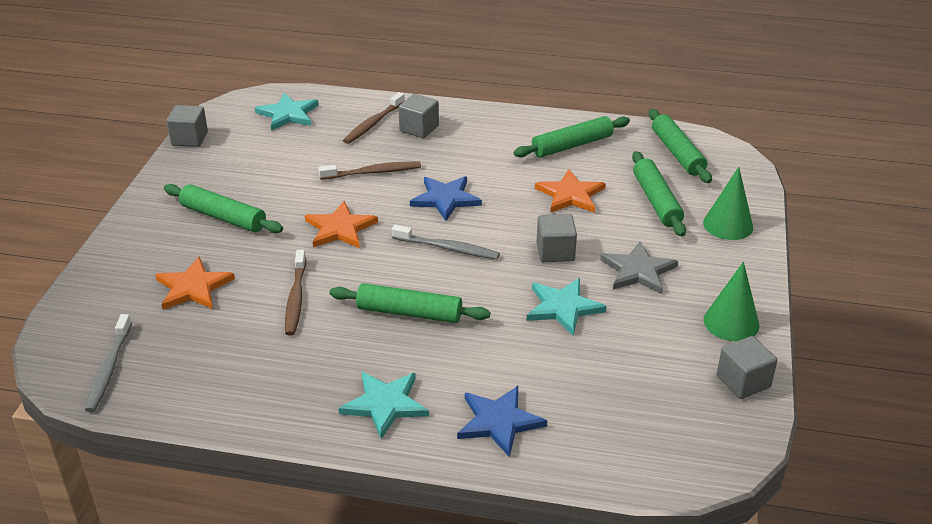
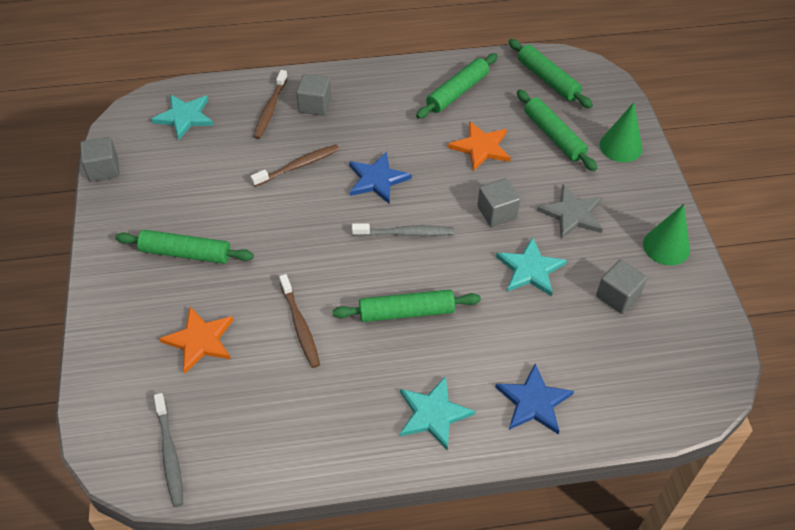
camera: 20 degrees left, 15 degrees up
orange star [305,201,378,248] -> none
grey cube [717,336,778,399] -> grey cube moved to [596,260,647,314]

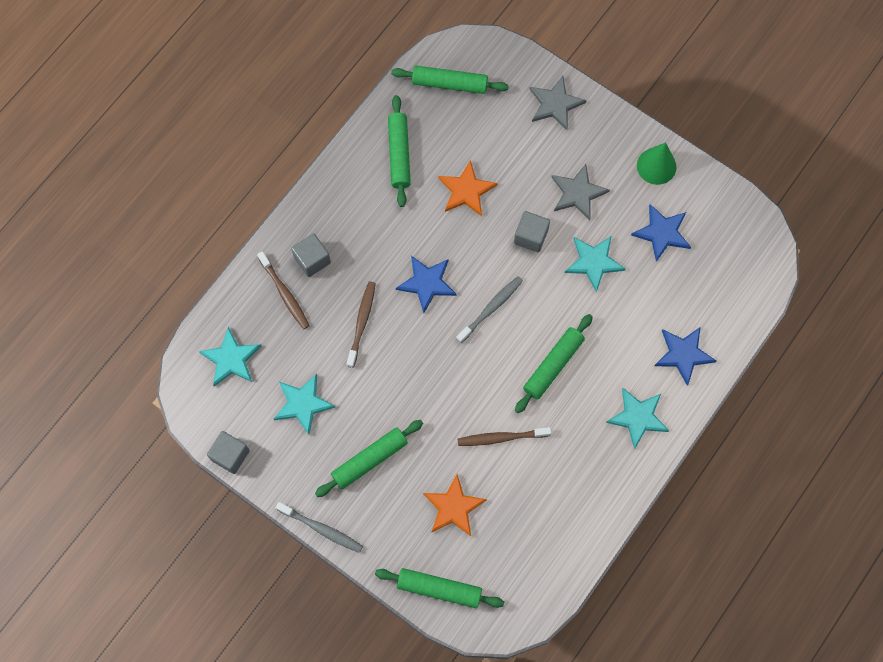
camera: 45 degrees left, 20 degrees up
grey toothbrush [154,393,183,507] -> grey toothbrush moved to [275,502,363,553]
brown toothbrush [279,274,320,368] -> brown toothbrush turned 150 degrees clockwise [458,427,551,446]
green rolling pin [517,89,597,171] -> green rolling pin moved to [375,568,504,608]
grey cube [596,260,647,314] -> blue star [631,204,691,262]
green cone [600,102,642,162] -> grey star [529,76,587,130]
none -> turquoise star [274,374,335,435]

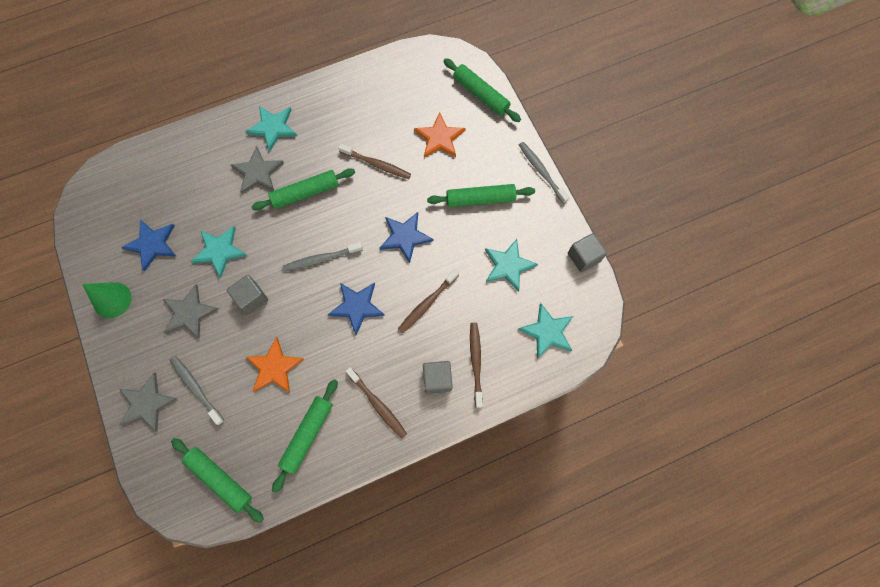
camera: 150 degrees left, 0 degrees up
blue star [654,327,716,386] -> blue star moved to [380,212,433,263]
none -> grey toothbrush [170,356,224,425]
none -> grey star [231,146,284,194]
none -> brown toothbrush [346,367,407,438]

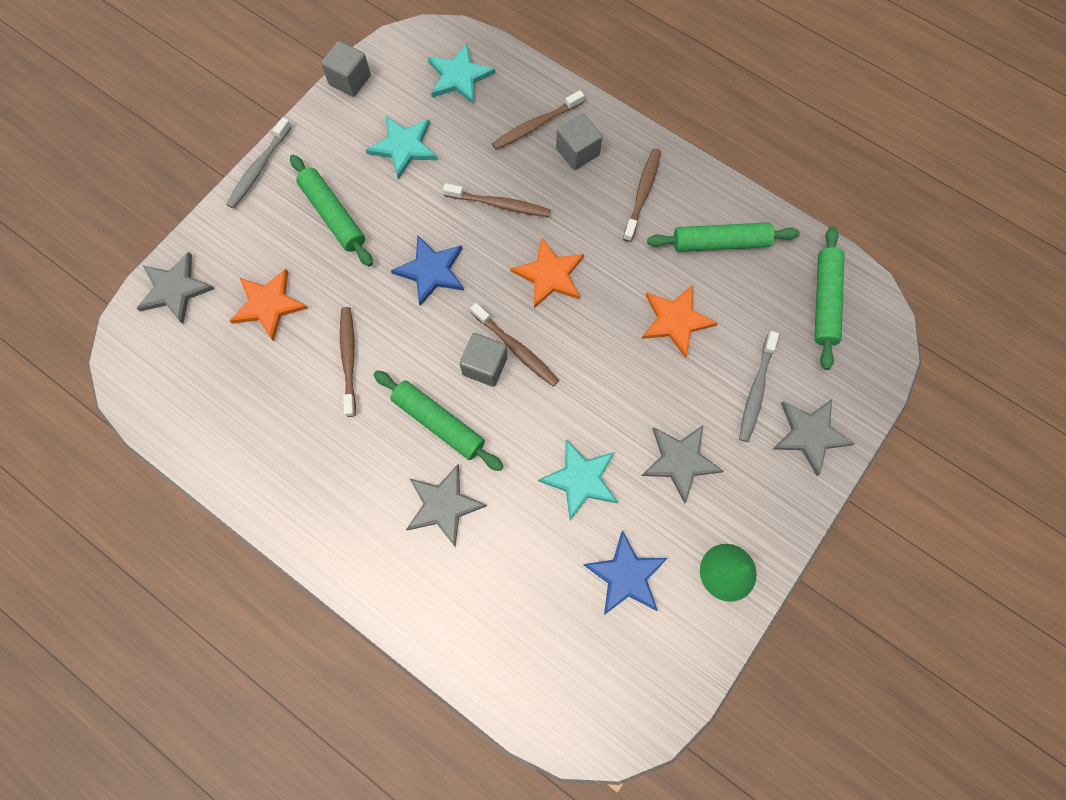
camera: 120 degrees left, 0 degrees up
grey cube [227,275,268,315] -> grey cube moved to [459,333,508,387]
turquoise star [245,106,298,151] -> none
grey toothbrush [283,242,363,272] -> brown toothbrush [470,303,559,387]
blue star [328,283,385,335] -> orange star [510,237,584,308]
green rolling pin [443,58,521,122] -> grey star [136,252,215,324]

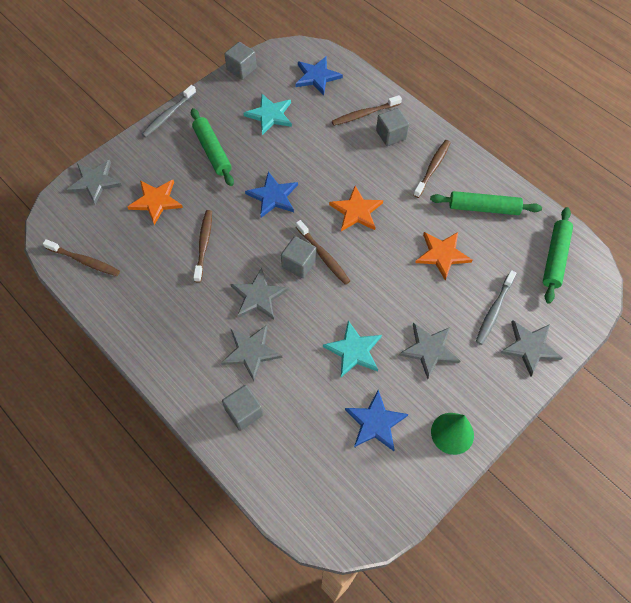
camera: 10 degrees right, 10 degrees down
green rolling pin [374,370,504,471] -> grey star [231,268,288,320]
turquoise star [428,43,496,104] -> blue star [296,57,343,95]
brown toothbrush [443,183,551,217] -> brown toothbrush moved to [43,239,120,276]
none -> grey cube [222,385,263,431]

